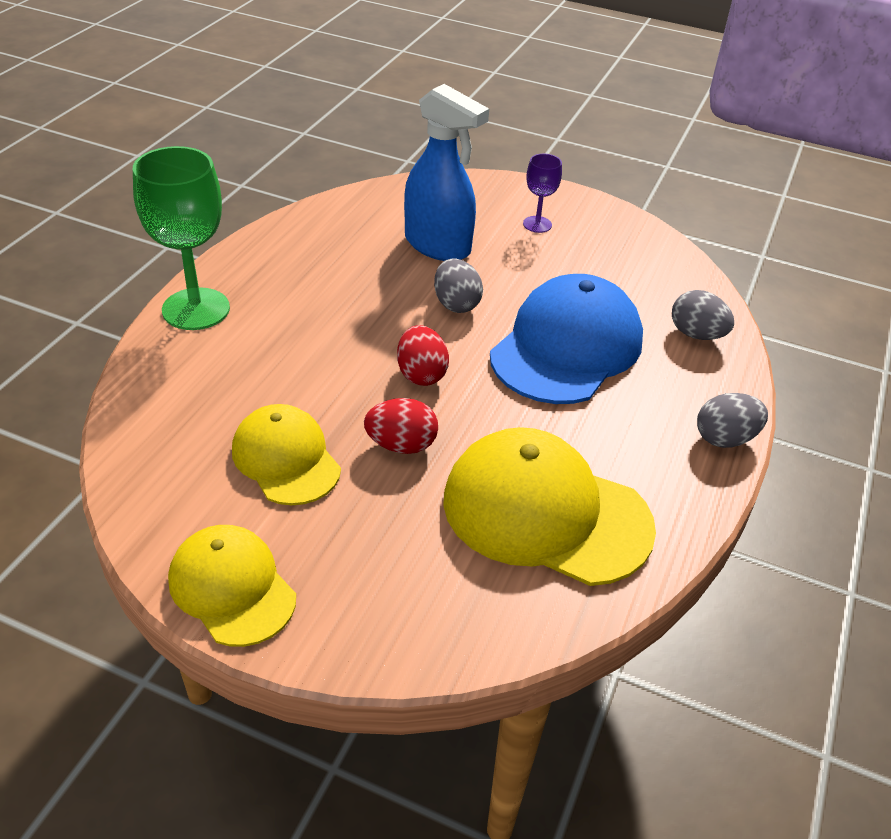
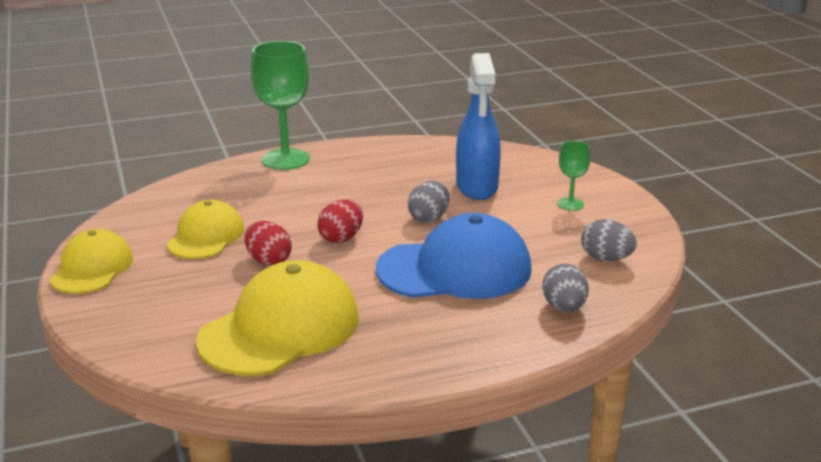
camera: 50 degrees right, 15 degrees down
yellow cap [443,427,656,586] -> yellow cap turned 60 degrees clockwise [196,260,359,376]
purple goblet [523,154,562,233] -> green goblet [558,141,591,211]
grey egg [697,393,768,448] -> grey egg moved to [581,219,637,261]

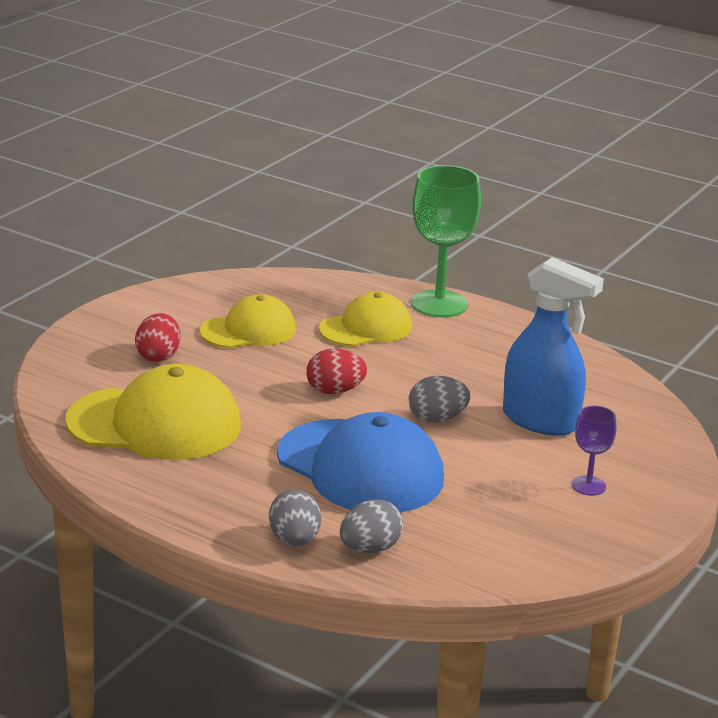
camera: 50 degrees right, 0 degrees up
yellow cap [49,229,133,294] -> yellow cap moved to [319,292,412,347]
red egg [244,221,292,266] -> red egg moved to [135,313,180,362]
blue spray bottle [456,53,501,200] -> blue spray bottle turned 105 degrees counterclockwise [503,257,604,436]
green goblet [558,141,591,211] -> purple goblet [572,406,616,496]
grey egg [581,219,637,261] -> grey egg moved to [269,489,321,546]

